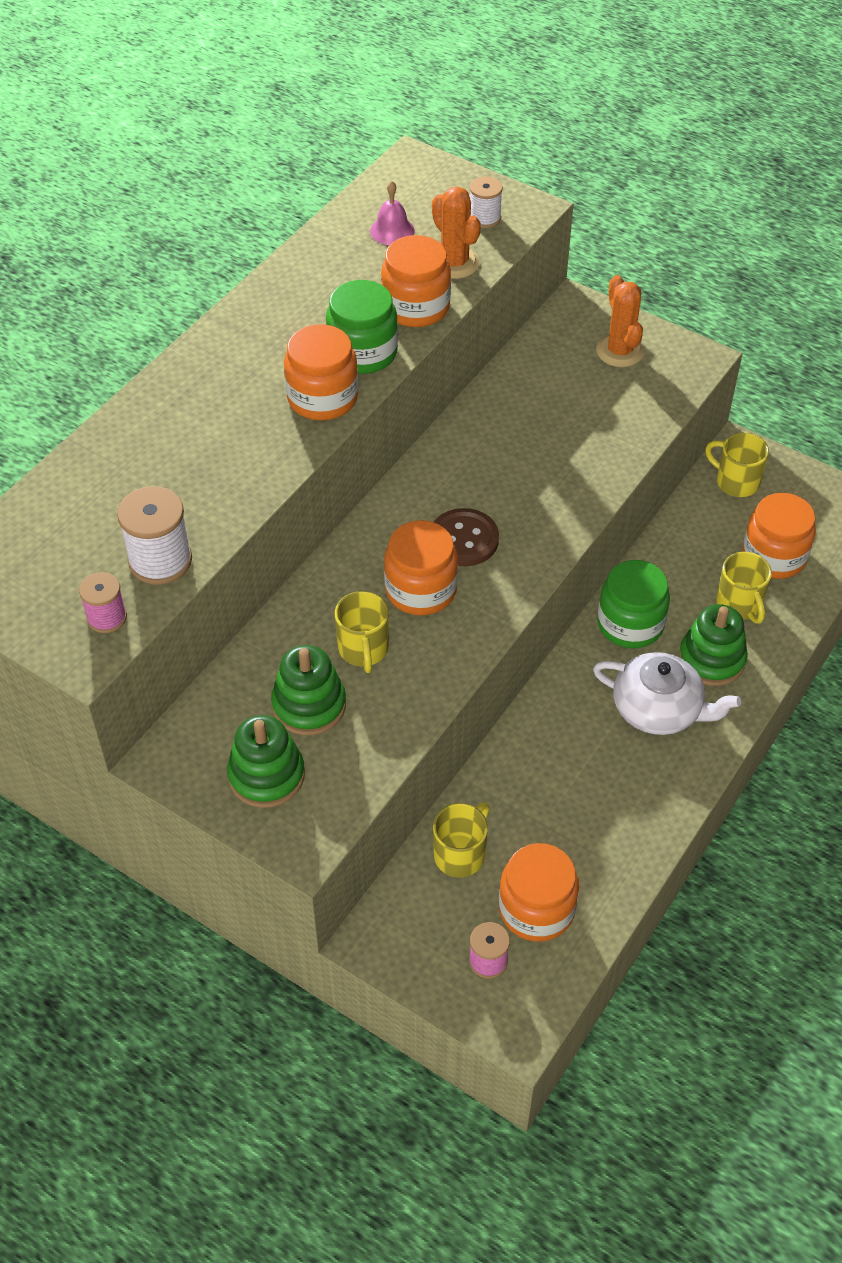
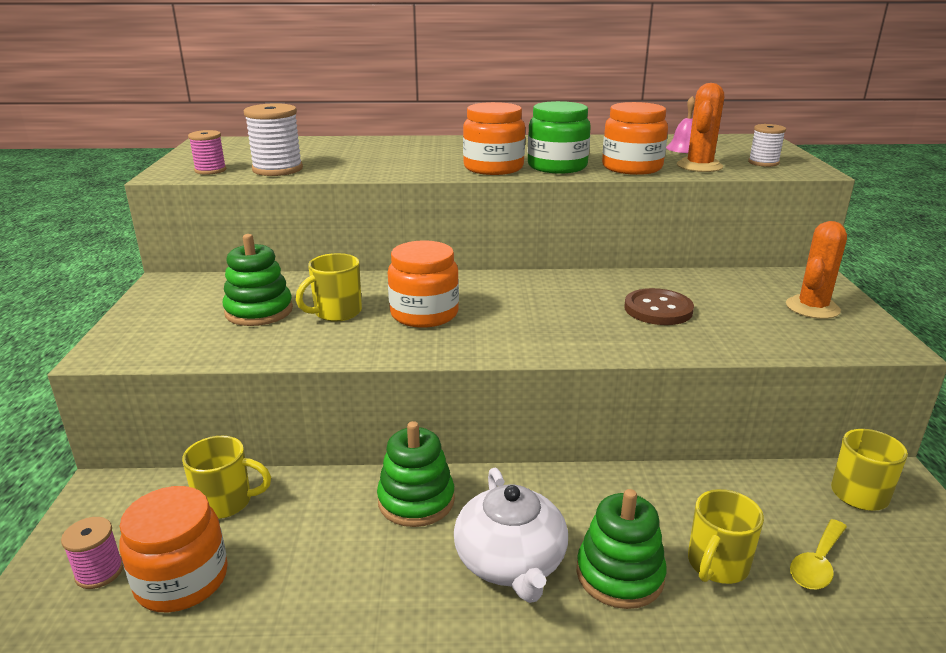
camera: 55 degrees right, 25 degrees down
green stacking toy [227,715,305,808] -> green stacking toy moved to [377,421,455,527]
brown button [434,508,499,566] -> brown button moved to [624,288,694,325]
green jar [597,560,670,648] -> none
orange jar [743,493,816,579] -> yellow spoon [790,519,847,590]

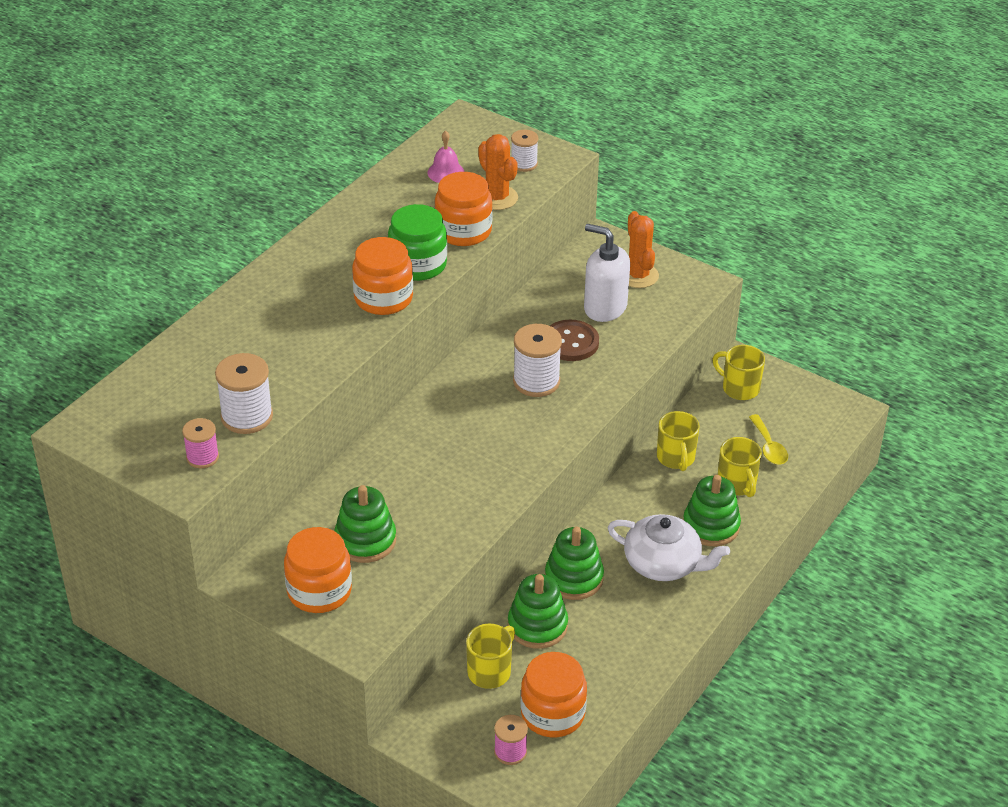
camera: 55 degrees left, 15 degrees up
yellow mug [296,253,362,322] -> yellow mug moved to [657,411,700,471]
orange jar [388,240,459,328] -> orange jar moved to [284,527,352,613]
none -> green stacking toy [508,574,568,649]
none -> white spool [513,324,562,397]
none -> white soap dispenser [584,224,630,322]

